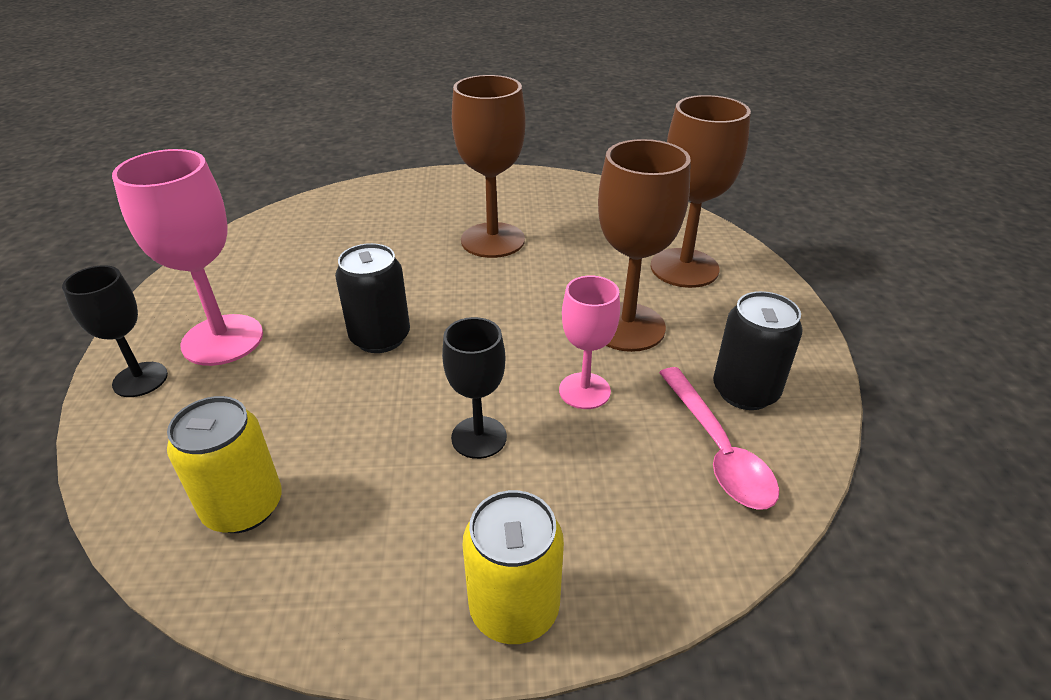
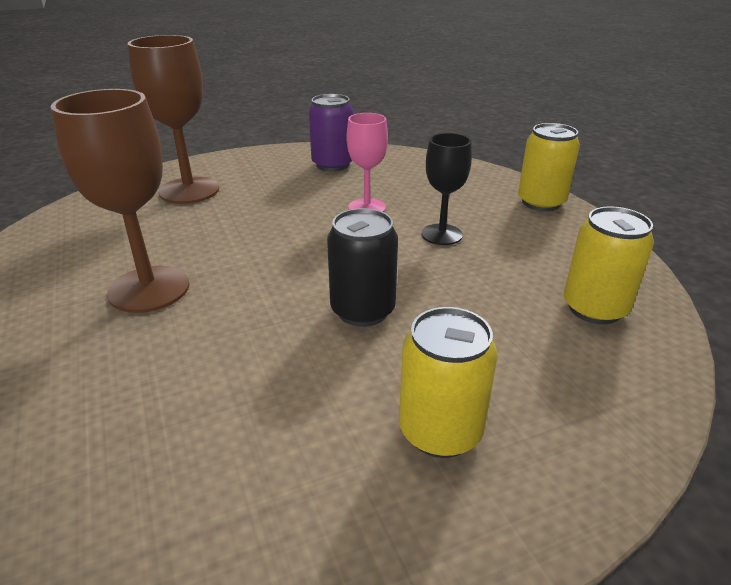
camera: 110 degrees left, 5 degrees down
black goblet [62,265,168,397] -> none
pink goblet [112,149,263,366] -> yellow can [399,307,497,458]
brown goblet [598,139,691,352] -> none
pink spoon [659,367,779,510] -> none
black can [713,291,803,410] -> purple can [309,94,353,172]

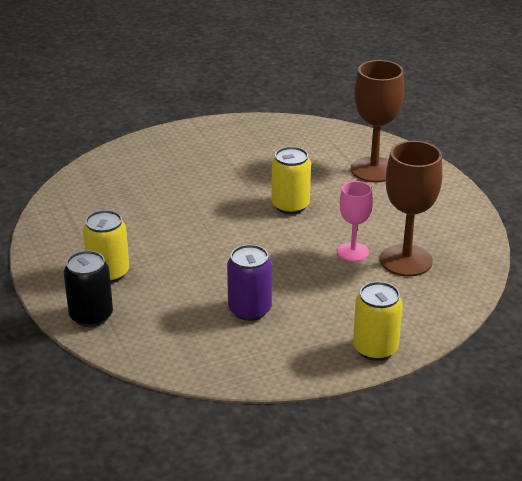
camera: 90 degrees right, 0 degrees up
brown goblet [50,89,190,313] -> brown goblet moved to [380,141,442,277]
purple can [309,94,353,172] -> purple can moved to [227,244,272,321]
black can [327,208,398,327] -> black can moved to [64,250,113,327]
black goblet [421,133,472,245] -> none
yellow can [564,206,654,324] -> yellow can moved to [271,147,311,214]

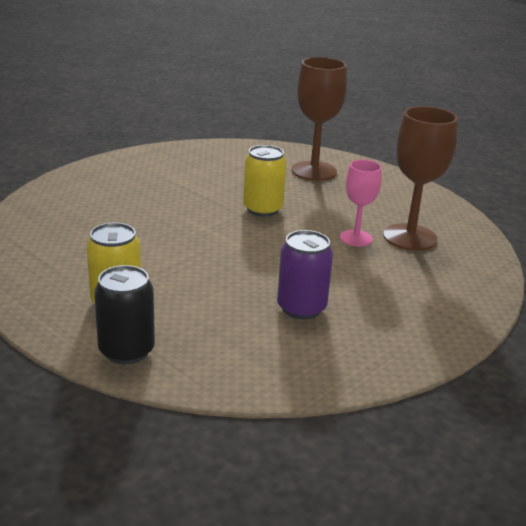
camera: 25 degrees left, 5 degrees down
yellow can [353,281,403,361] -> none

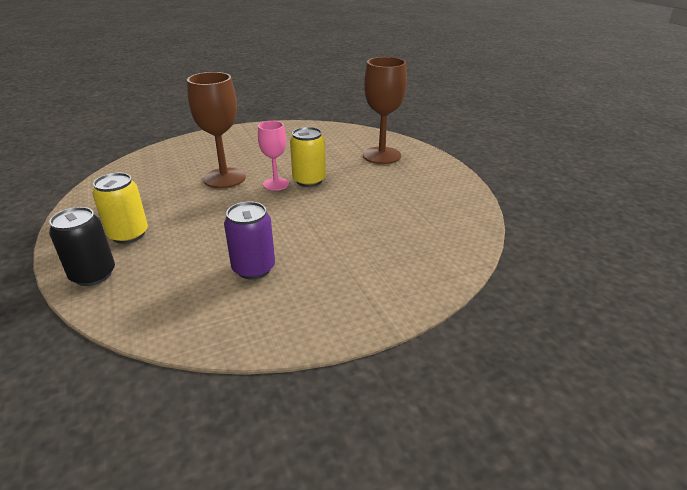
camera: 25 degrees right, 5 degrees up
pink goblet [340,160,382,247] -> pink goblet moved to [258,121,289,191]
brown goblet [383,106,458,251] -> brown goblet moved to [187,72,246,188]

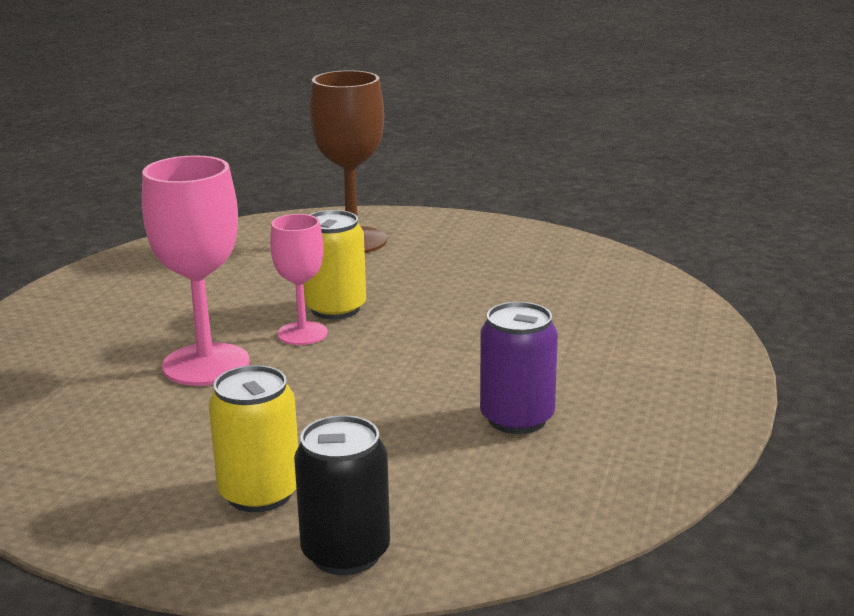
camera: 50 degrees left, 10 degrees down
brown goblet [187,72,246,188] -> pink goblet [142,155,250,386]

